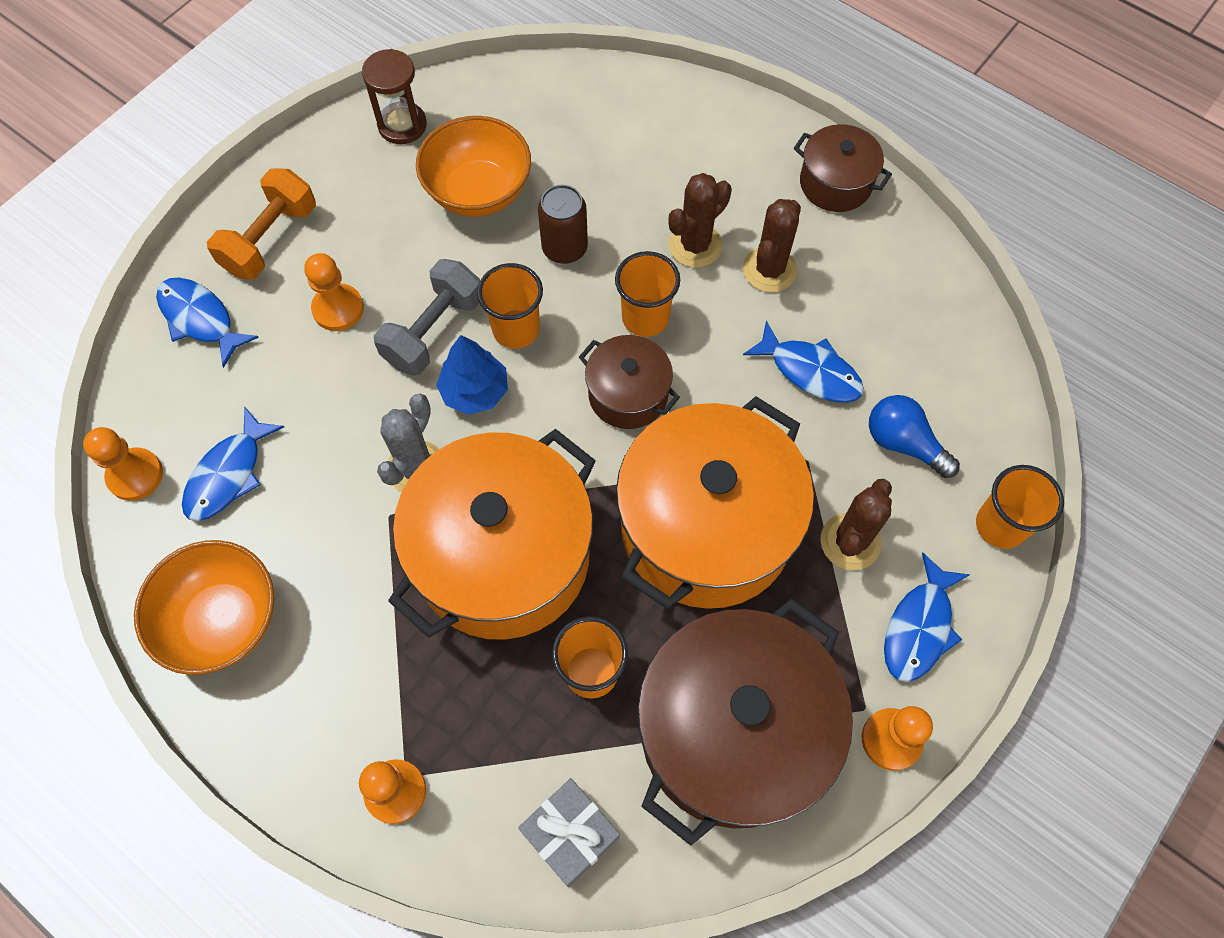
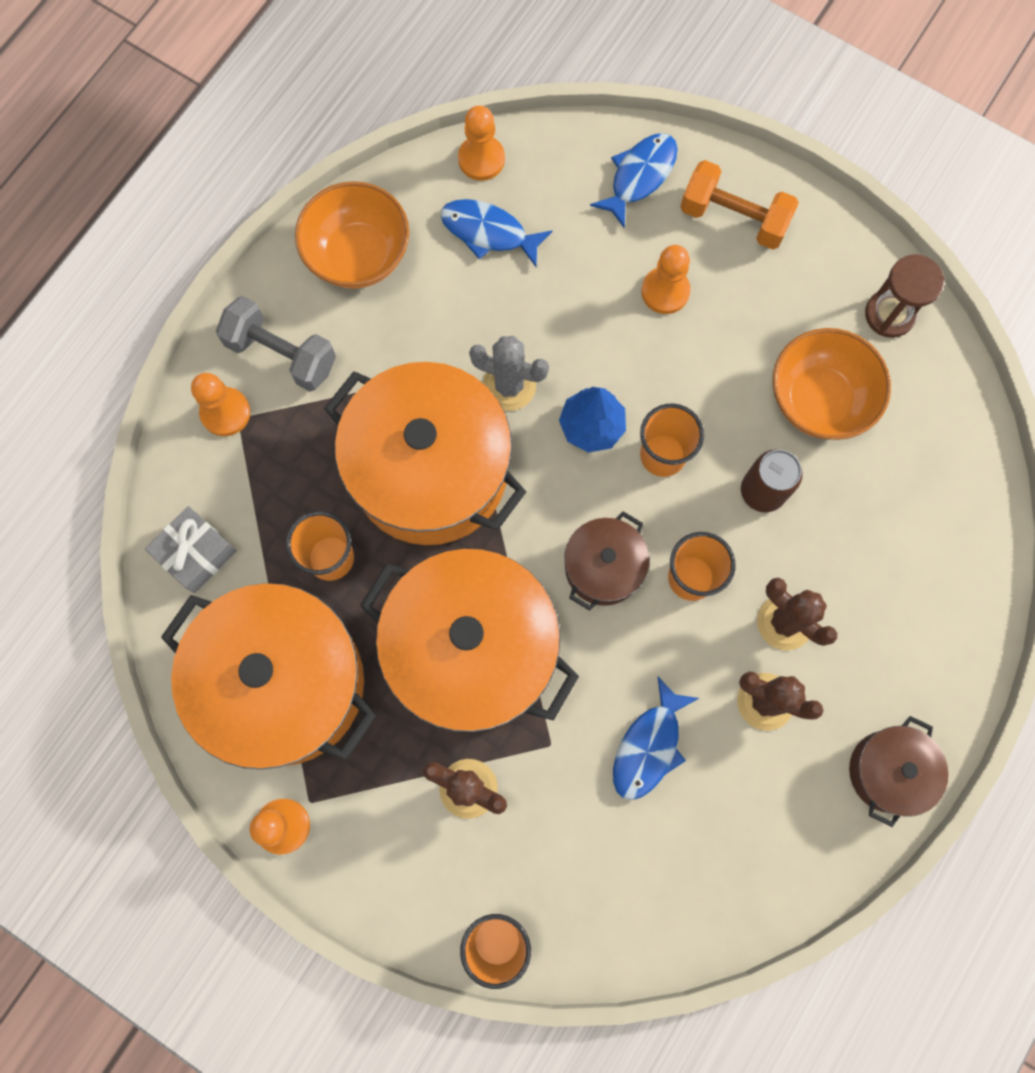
camera: 85 degrees right, 10 degrees up
grey dumbbell [374,259,480,376] -> grey dumbbell moved to [216,296,336,391]
brown pot [638,598,853,846] -> orange pot [161,583,376,770]
blue light bulb [869,395,960,478] -> none
blue fish [884,553,970,682] -> none

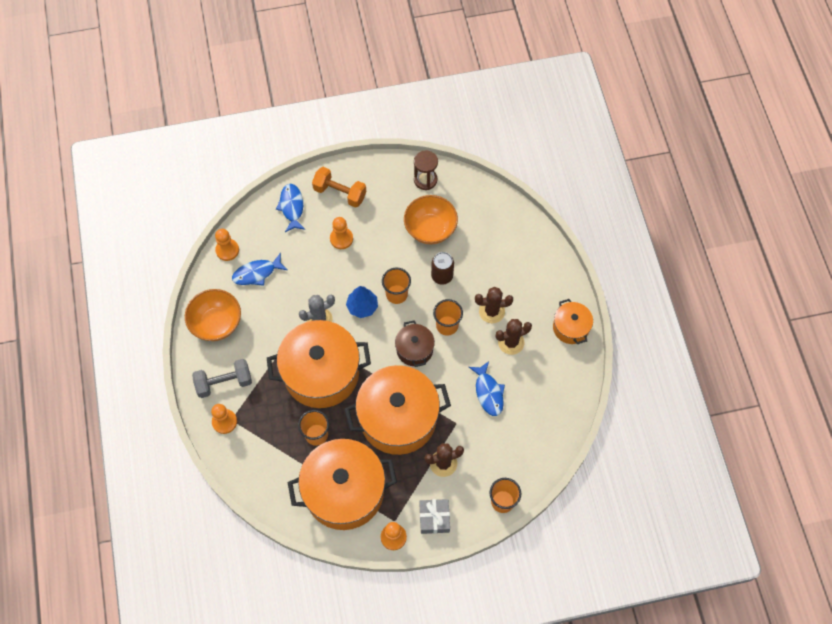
camera: 45 degrees left, 10 degrees down
grey gift [145,506,236,593] -> grey gift moved to [420,499,450,534]
orange dumbbell [680,160,799,250] -> orange dumbbell turned 45 degrees clockwise [312,167,366,208]
brown pot [849,716,949,827] -> orange pot [553,299,593,344]

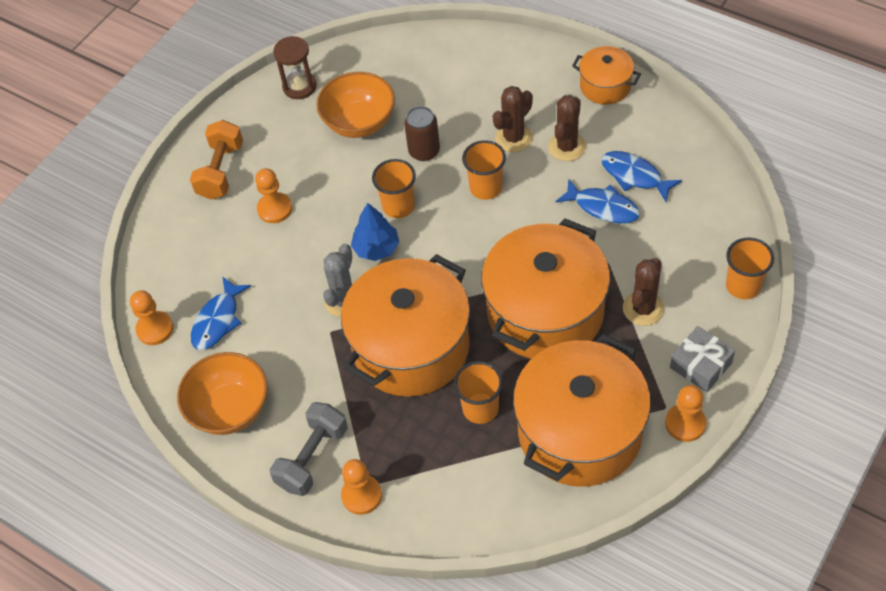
camera: 40 degrees left, 10 degrees down
blue fish [276,184,305,232] -> blue fish moved to [601,151,682,202]
orange dumbbell [312,167,366,208] -> orange dumbbell turned 60 degrees counterclockwise [190,120,243,200]
brown pot [395,320,435,367] -> none

